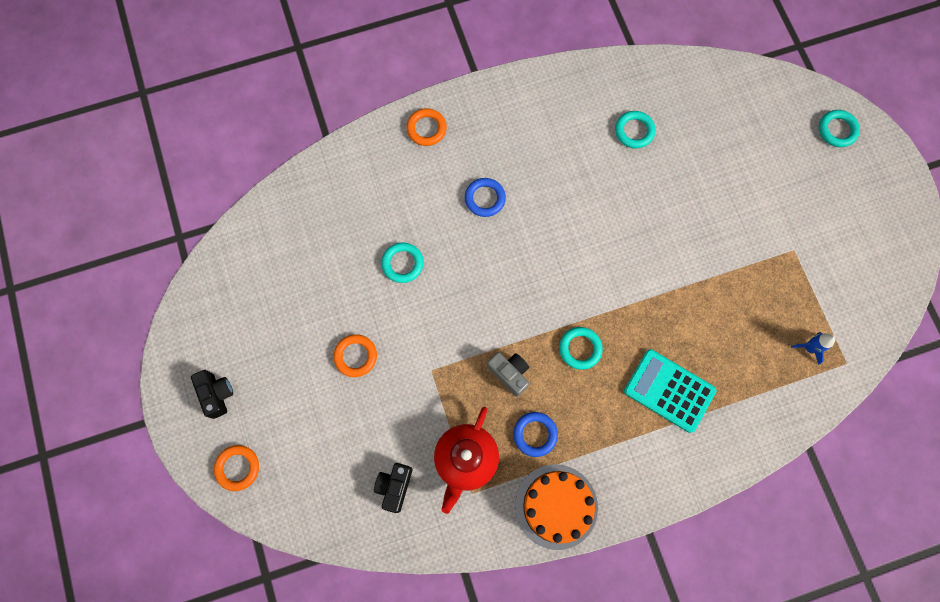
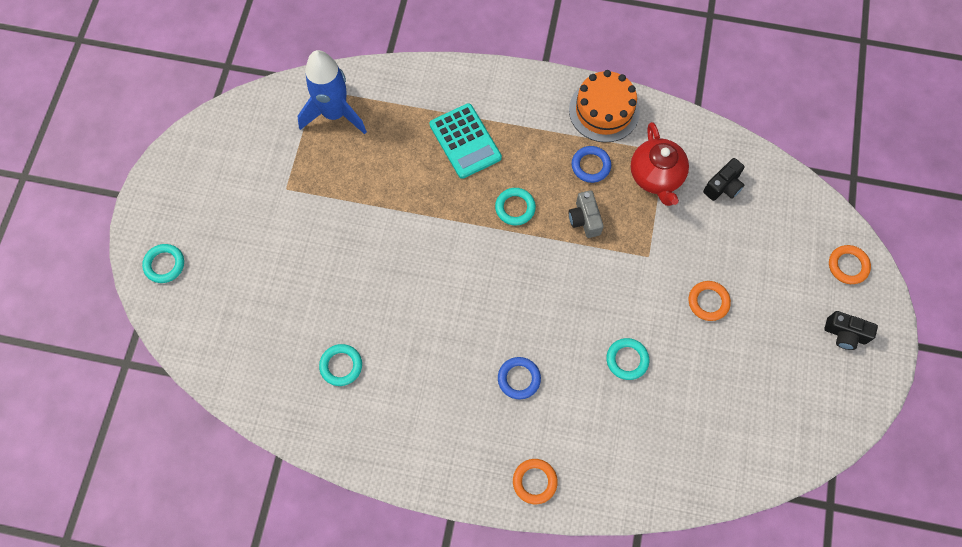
camera: 150 degrees left, 5 degrees down
black camera [191,370,233,419] -> black camera turned 75 degrees counterclockwise [825,311,878,350]
red teapot [434,407,499,514] -> red teapot turned 120 degrees clockwise [631,122,689,206]
blue rocket [791,332,835,365] -> blue rocket [298,50,367,134], size x2.32

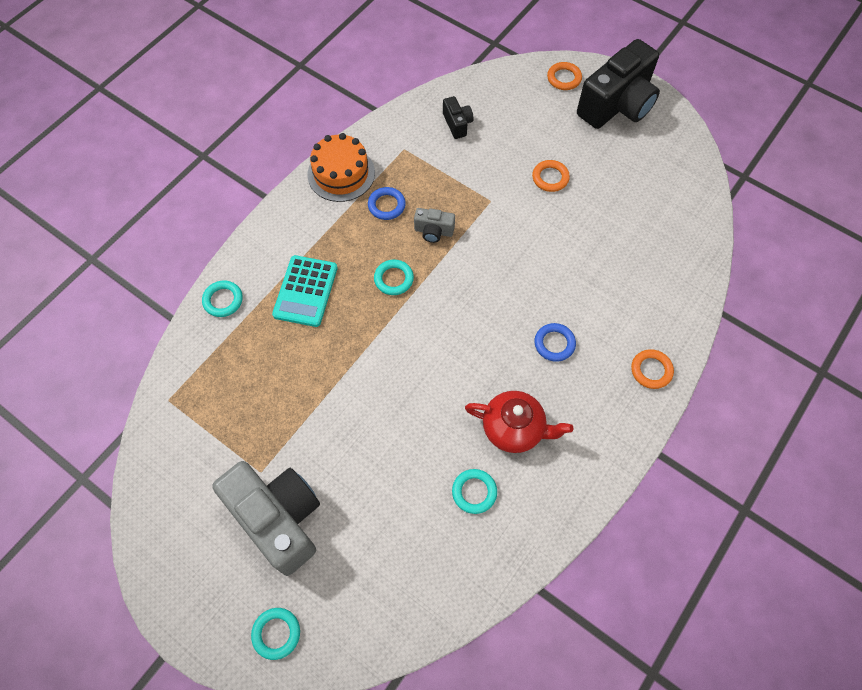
camera: 65 degrees left, 5 degrees down
blue rocket [298,50,367,134] -> none
turquoise calculator [429,103,502,179] -> turquoise calculator turned 105 degrees clockwise [272,255,337,327]
turquoise ring [606,338,649,380] -> turquoise ring moved to [202,280,243,317]
red teapot [631,122,689,206] -> red teapot moved to [465,391,573,453]
black camera [825,311,878,350] -> black camera [577,39,660,129], size x2.27
none -> grey camera [212,461,320,576]

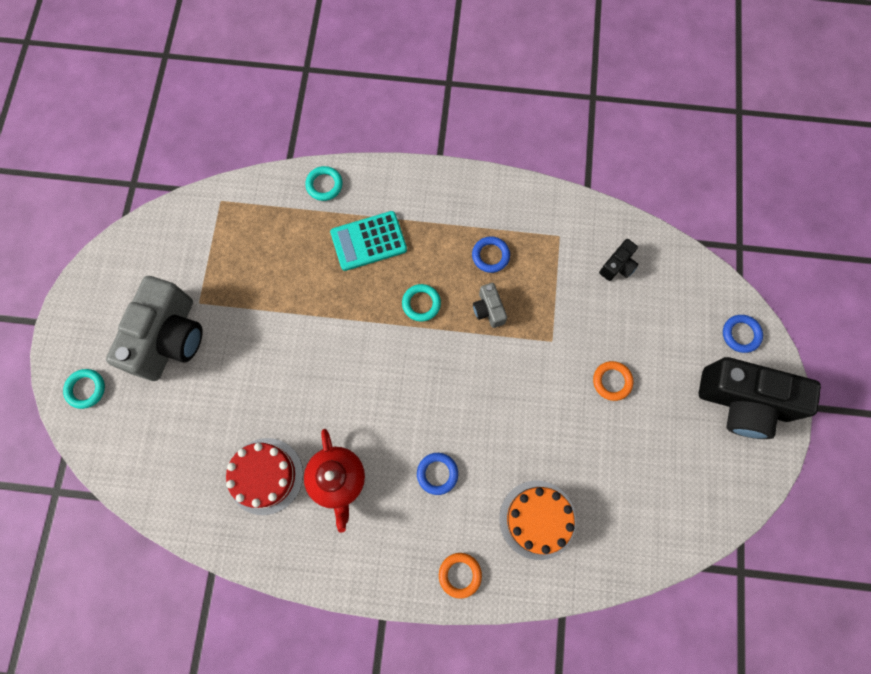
camera: 60 degrees right, 10 degrees up
orange cake [307,133,375,202] -> orange cake moved to [499,481,576,560]
turquoise ring [452,469,497,514] -> red cake [226,438,303,515]
orange ring [547,62,582,90] -> blue ring [723,315,763,353]

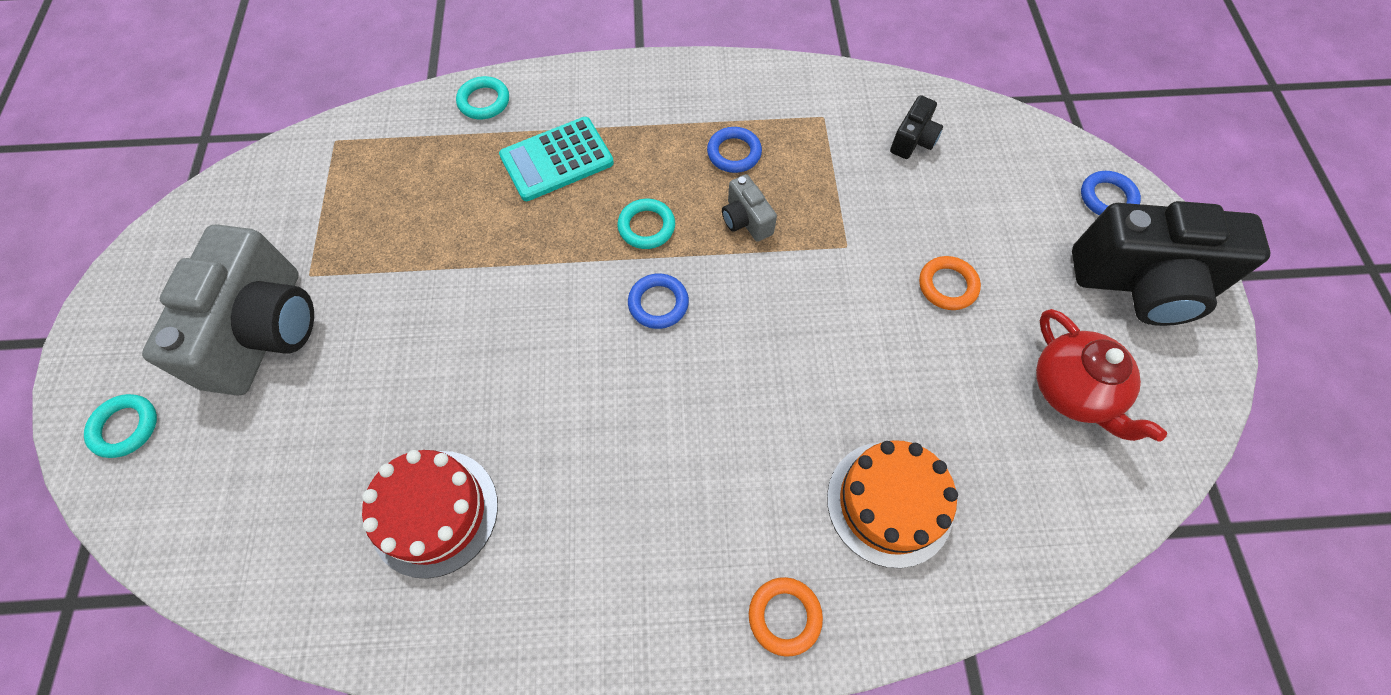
camera: 10 degrees left, 10 degrees down
red teapot [304,429,365,533] -> red teapot moved to [1036,309,1167,442]
blue ring [417,453,458,495] -> blue ring moved to [628,273,689,329]

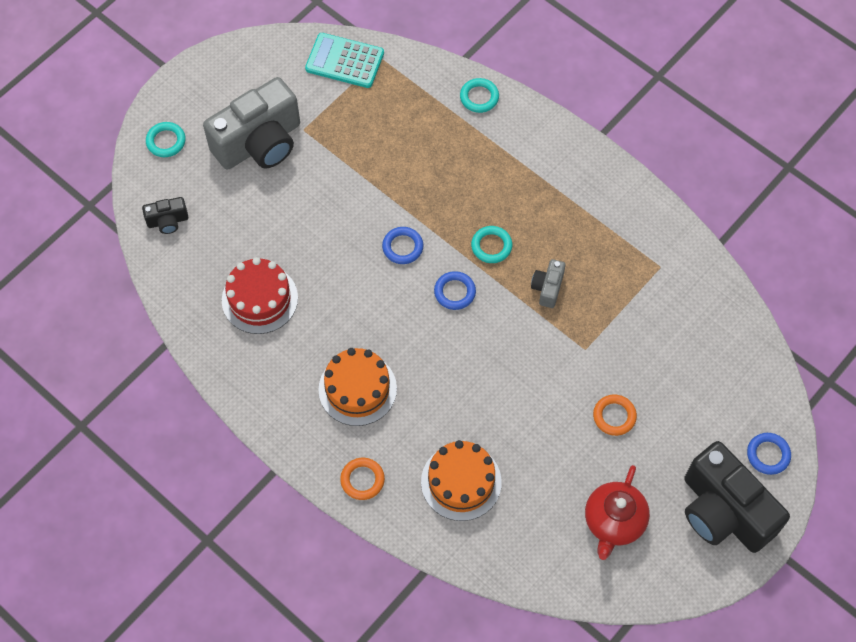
camera: 45 degrees right, 0 degrees up
turquoise calculator [499,117,614,201] -> turquoise calculator moved to [305,33,384,88]
blue ring [707,127,762,173] -> blue ring moved to [382,227,423,264]
black camera [890,95,943,159] -> black camera moved to [142,197,188,234]
none -> orange cake [318,348,397,426]

